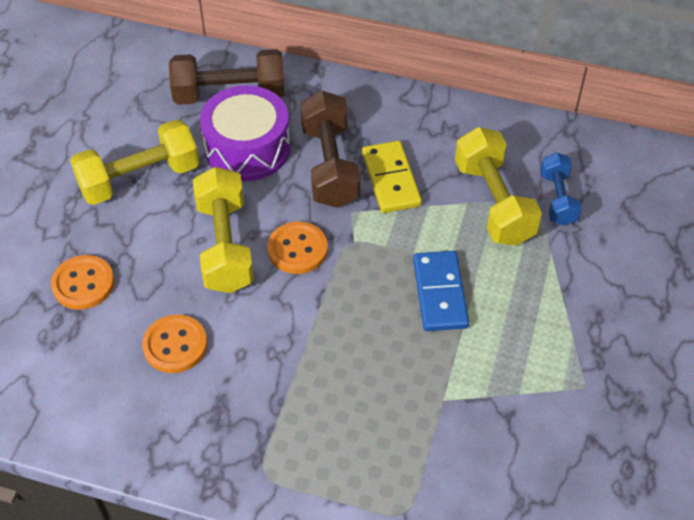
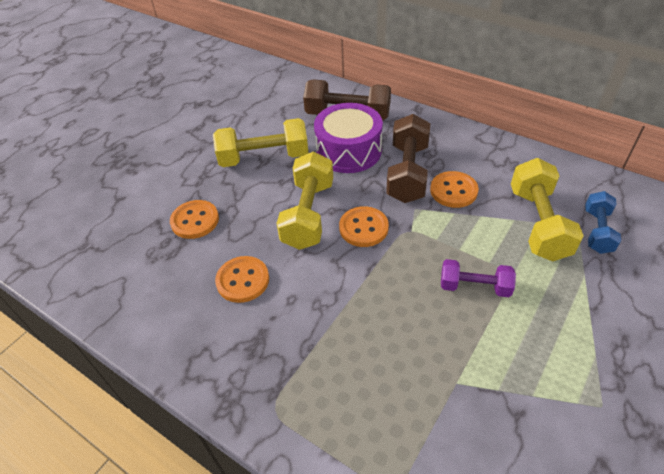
camera: 20 degrees right, 5 degrees down
yellow domino [362,141,422,213] -> orange button [430,171,479,208]
blue domino [413,251,469,331] -> purple dumbbell [441,259,516,297]

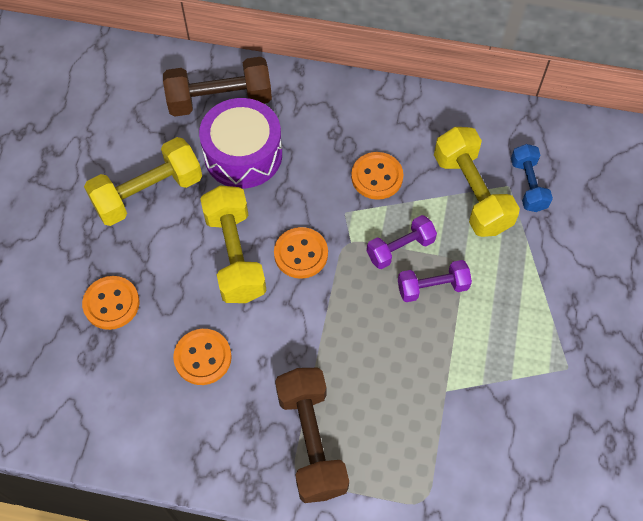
camera: 25 degrees left, 15 degrees up
brown dumbbell [386,114,430,203] -> brown dumbbell moved to [275,368,349,503]
none -> purple dumbbell [367,215,437,269]

